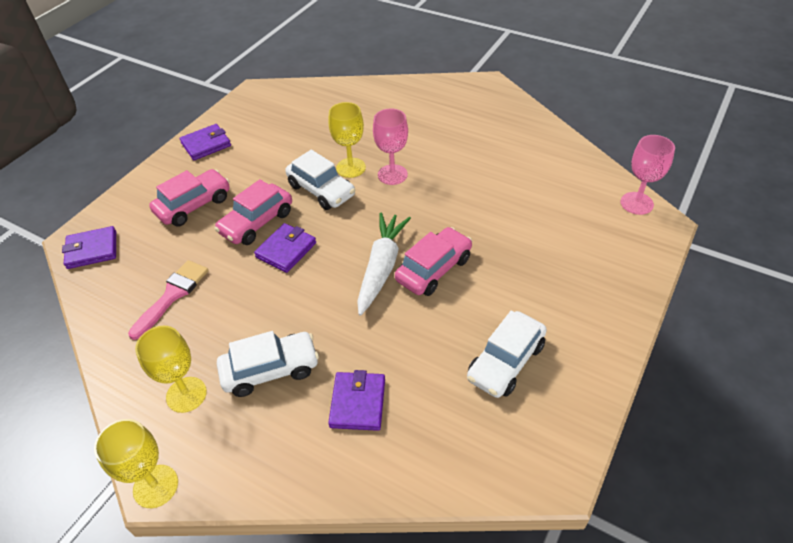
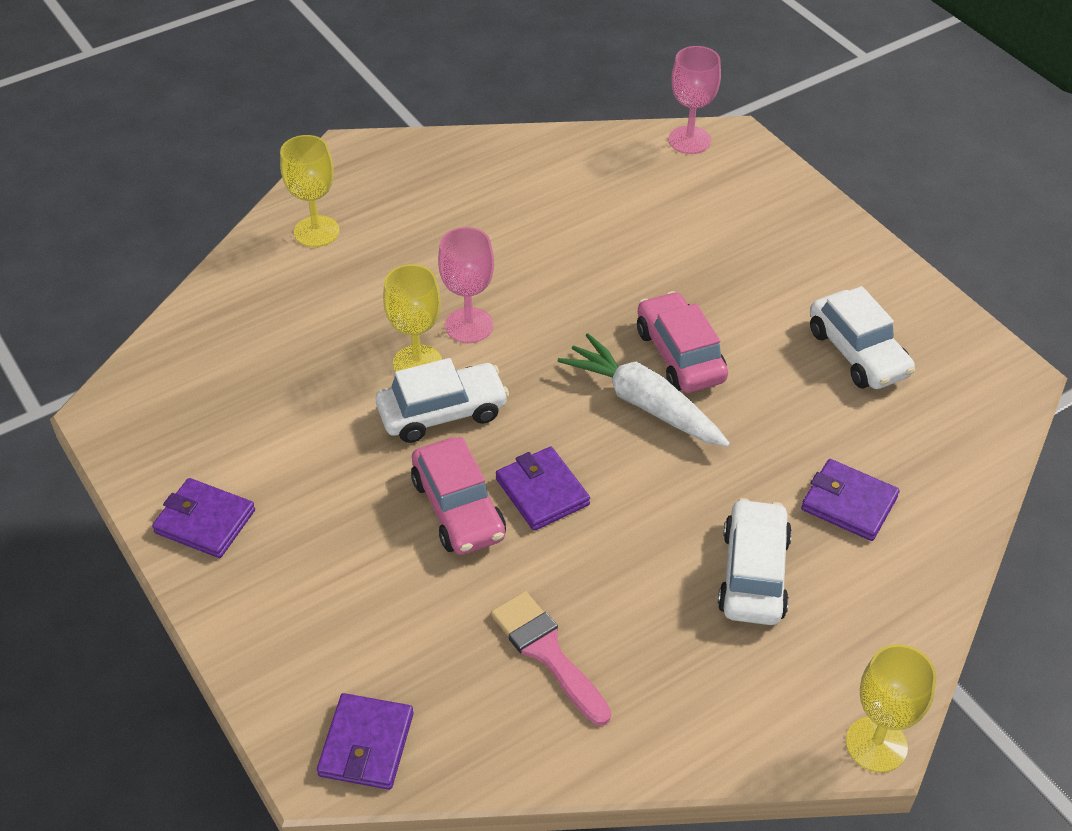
camera: 65 degrees left, 0 degrees up
yellow goblet [135,326,207,413] -> yellow goblet moved to [280,135,339,247]
pink car [149,169,230,226] -> none
purple wallet [180,124,231,160] -> purple wallet turned 60 degrees counterclockwise [152,478,255,558]

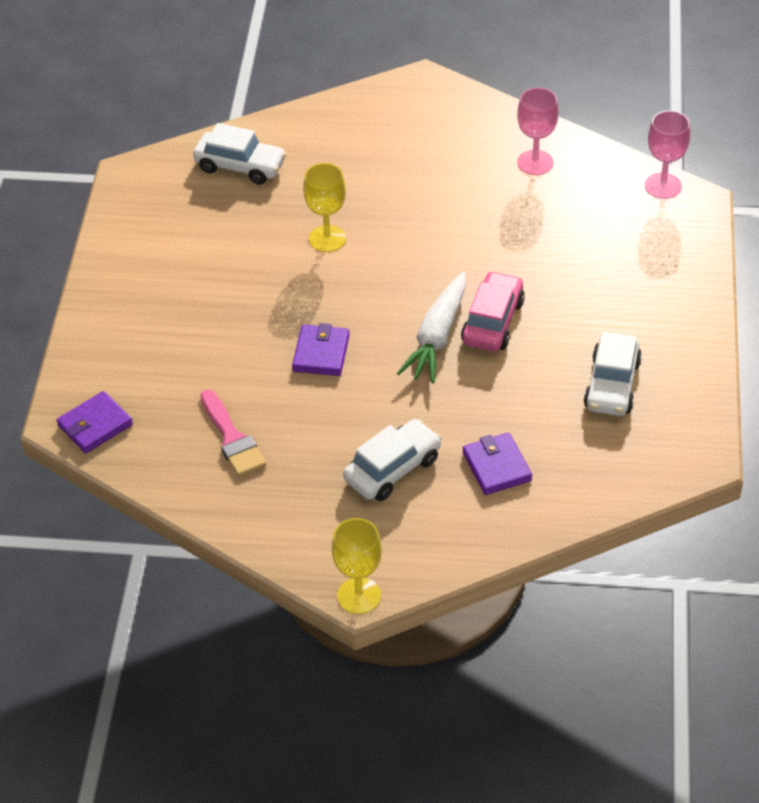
camera: 40 degrees right, 0 degrees up
purple wallet [152,478,255,558] -> none
yellow goblet [280,135,339,247] -> none
white car [376,358,509,443] -> white car moved to [193,123,287,185]
pink car [411,437,506,555] -> none
pink goblet [438,227,494,343] -> pink goblet moved to [517,87,559,175]
pink brush [491,591,611,726] -> pink brush turned 150 degrees clockwise [200,389,266,477]
white carrot [558,333,730,447] -> white carrot turned 150 degrees counterclockwise [397,272,466,383]

